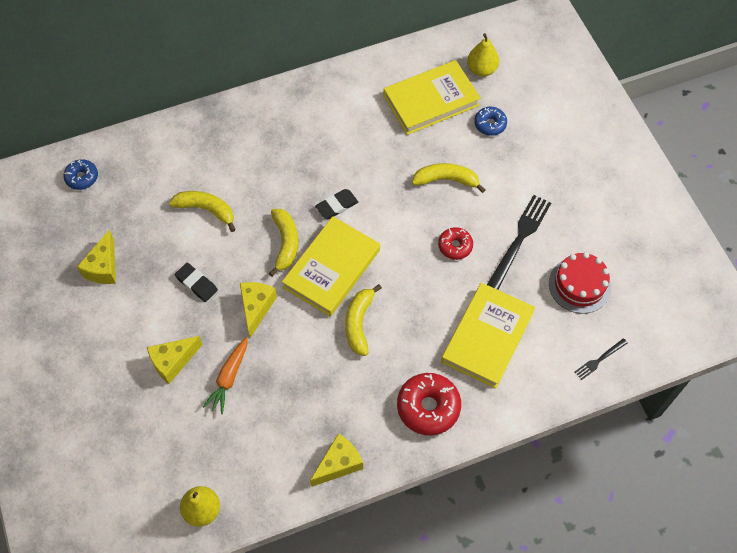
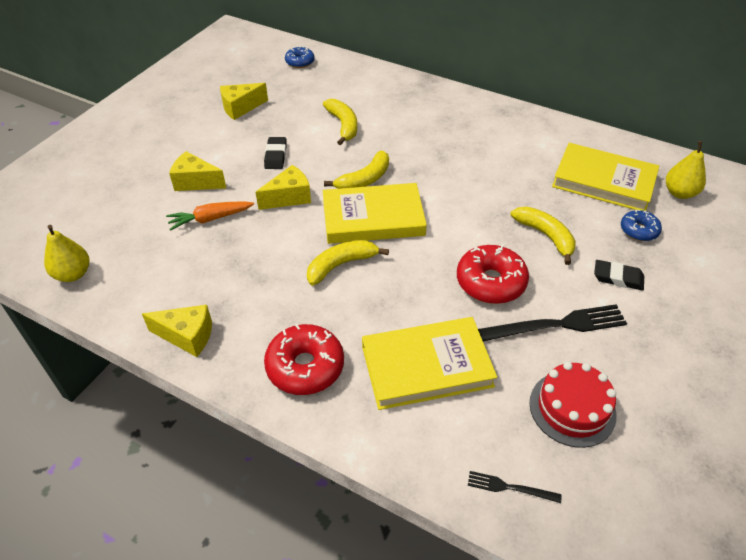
camera: 50 degrees right, 15 degrees down
black eraser [315,189,358,219] -> black eraser moved to [594,260,644,290]
red donut [438,227,473,260] -> red donut [457,244,529,304], size x1.69

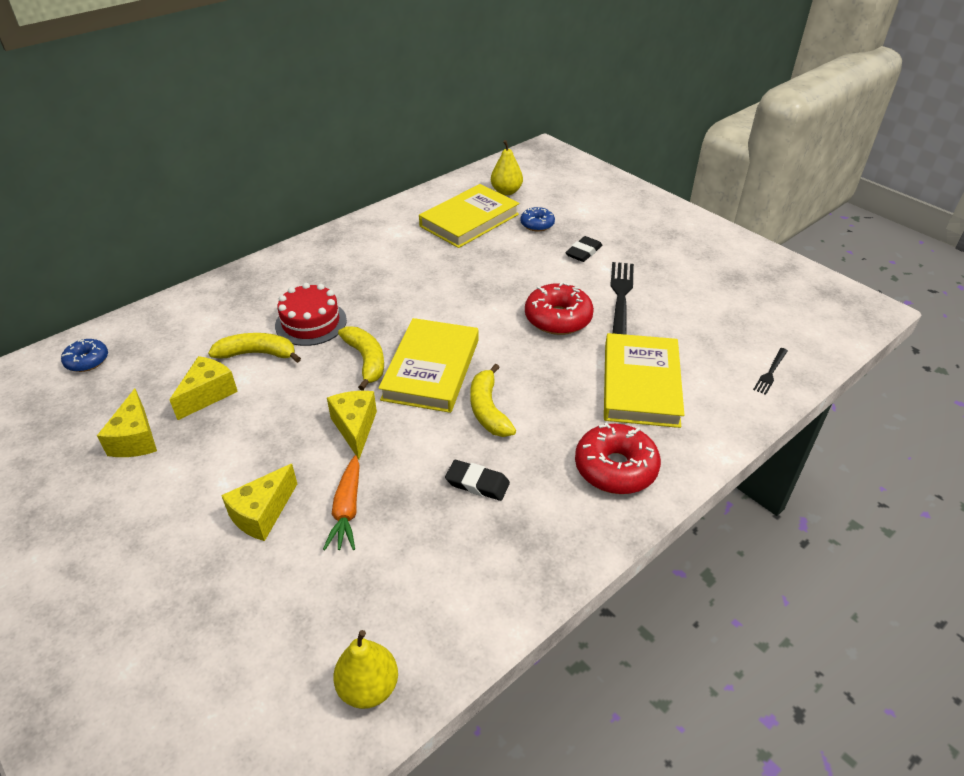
camera: 70 degrees left, 5 degrees down
yellow cheese [142,305,212,357] -> yellow cheese moved to [170,356,238,420]
black eraser [264,137,287,169] -> black eraser moved to [445,460,510,501]
yellow banana [511,207,576,265] -> none
red cake [530,362,617,448] -> red cake moved to [275,283,347,346]

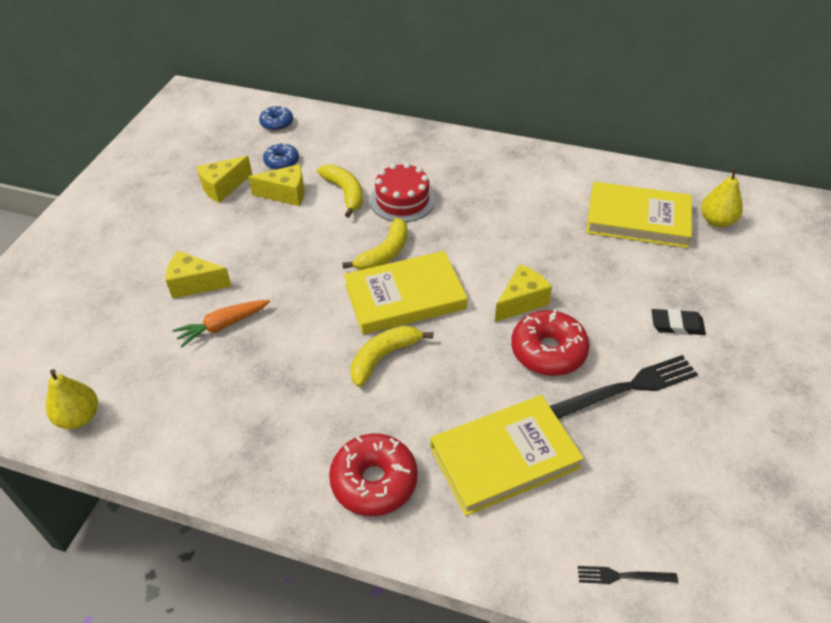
camera: 60 degrees right, 5 degrees up
yellow cheese [327,391,377,459] -> yellow cheese moved to [495,264,552,322]
black eraser [445,460,510,501] -> none
blue donut [520,207,555,231] -> blue donut moved to [263,143,299,170]

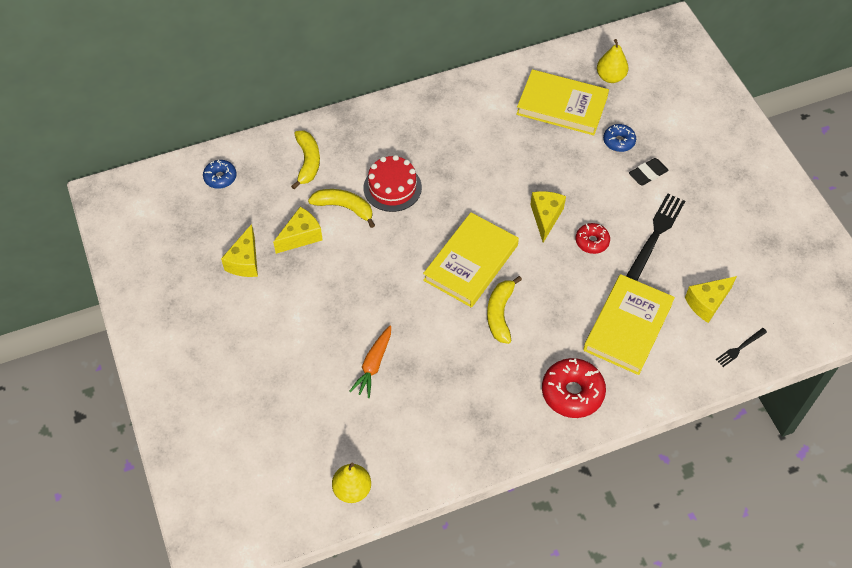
camera: 40 degrees left, 10 degrees up
yellow cheese [166,251,232,299] -> yellow cheese moved to [685,276,737,323]
blue donut [263,143,299,170] -> blue donut moved to [603,124,636,152]
yellow banana [342,218,408,270] -> yellow banana moved to [291,130,320,189]
red donut [511,309,590,376] -> red donut [576,223,610,254], size x0.59
yellow book [586,182,692,248] -> yellow book turned 45 degrees clockwise [516,69,609,135]

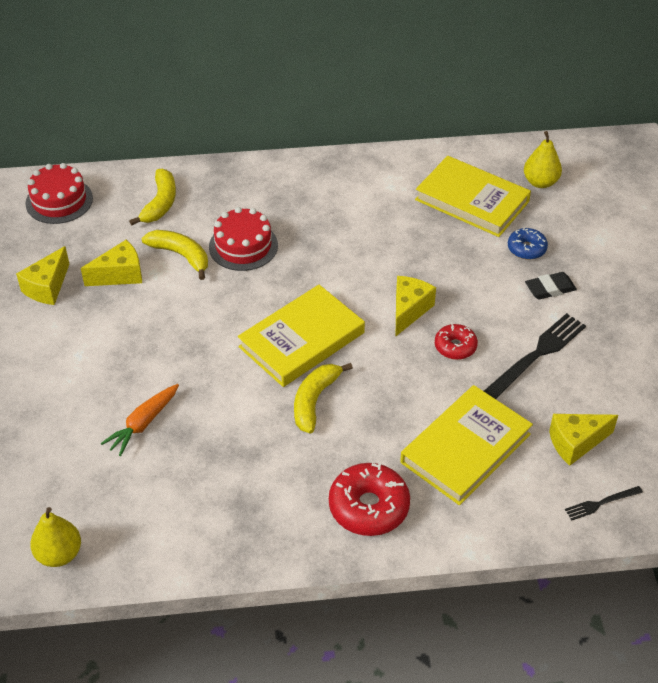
camera: 15 degrees right, 10 degrees down
blue donut [203,160,237,189] -> red cake [25,163,93,224]

